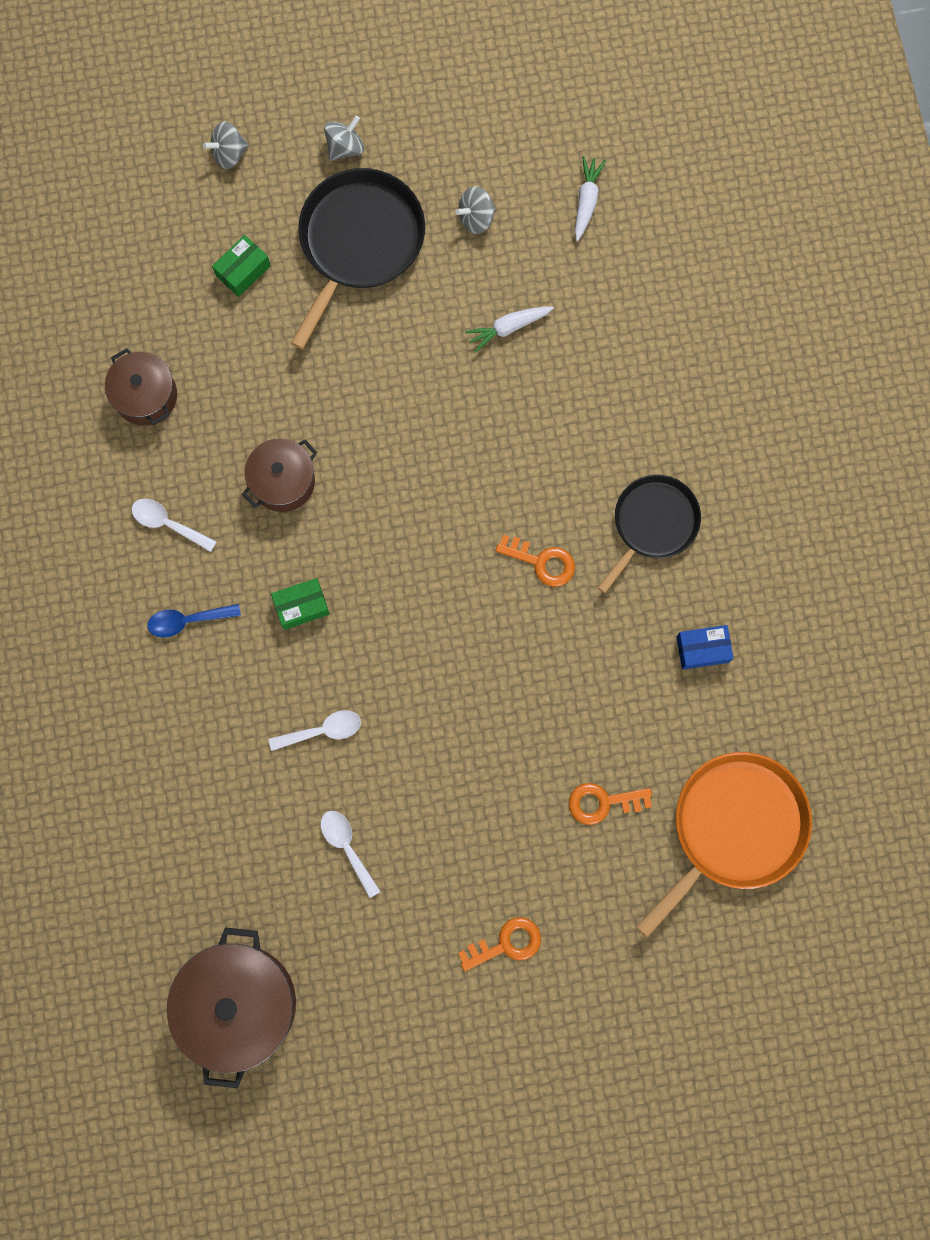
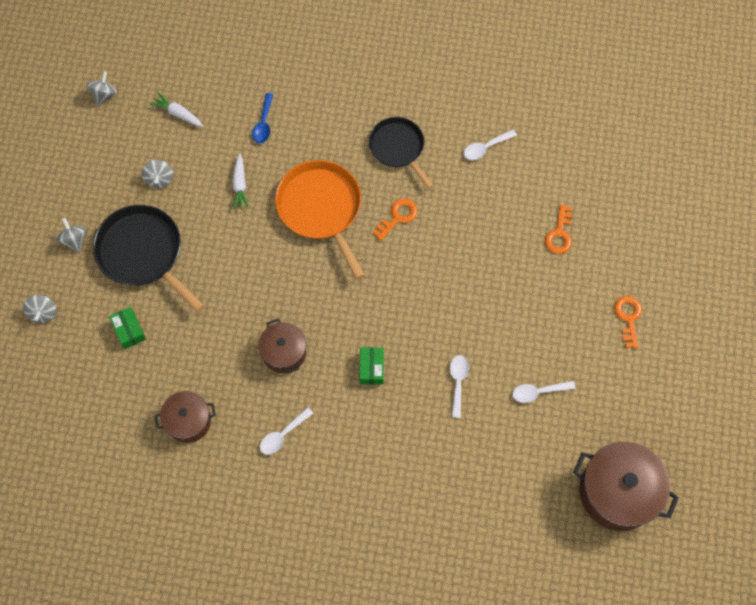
camera: 70 degrees left, 10 degrees down
blue spoon [147,604,241,638] -> blue spoon moved to [252,93,274,143]
orange pan [637,752,812,938] -> orange pan moved to [275,160,365,279]
blue box [676,625,734,670] -> white spoon [464,129,517,160]
none -> grey spinning top [87,71,117,106]

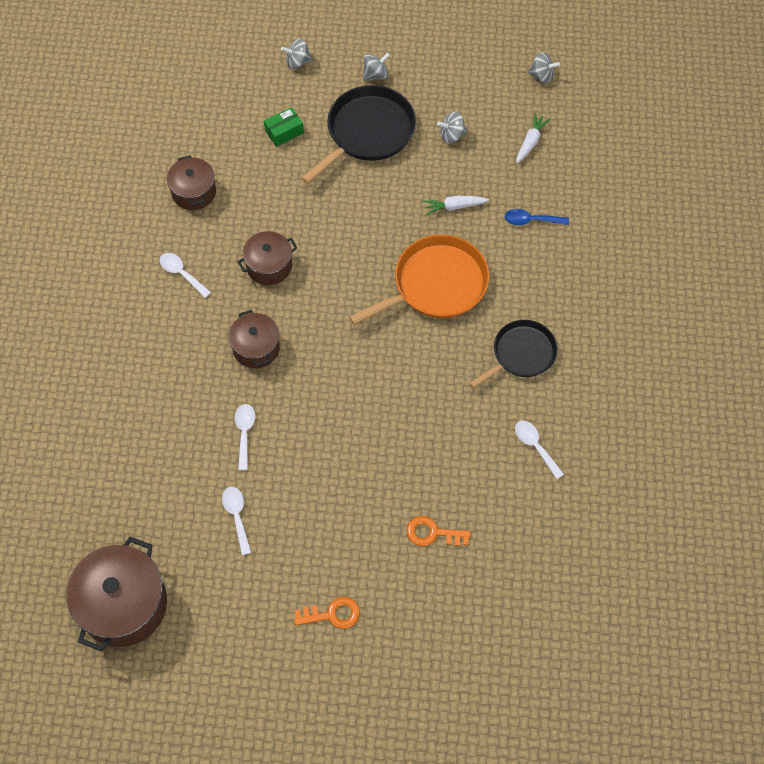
camera: 85 degrees right, 5 degrees down
green box [360,347,384,384] -> brown pot [228,310,280,368]
orange key [373,199,418,241] -> none
white spoon [450,355,469,418] -> white spoon turned 90 degrees counterclockwise [234,404,255,470]

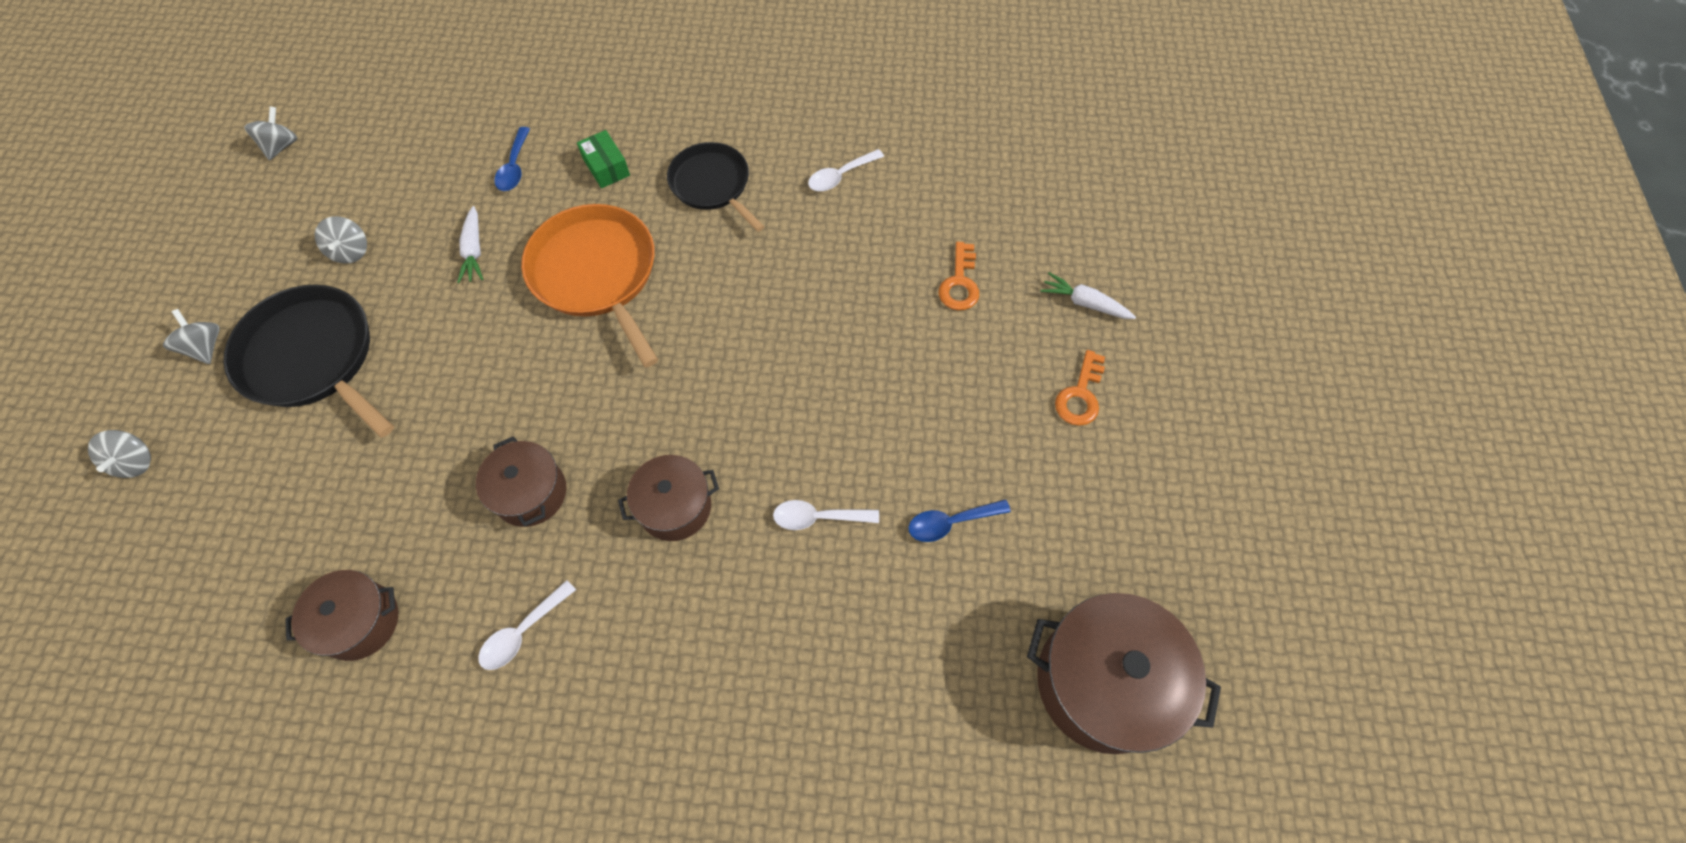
camera: 90 degrees left, 0 degrees up
white spoon [222,487,251,555] -> blue spoon [908,499,1011,542]
green box [264,107,304,147] -> green box moved to [577,130,630,188]
orange key [294,597,360,629] -> orange key turned 150 degrees counterclockwise [1055,350,1105,426]
white carrot [516,113,550,163] -> white carrot moved to [1040,272,1136,319]

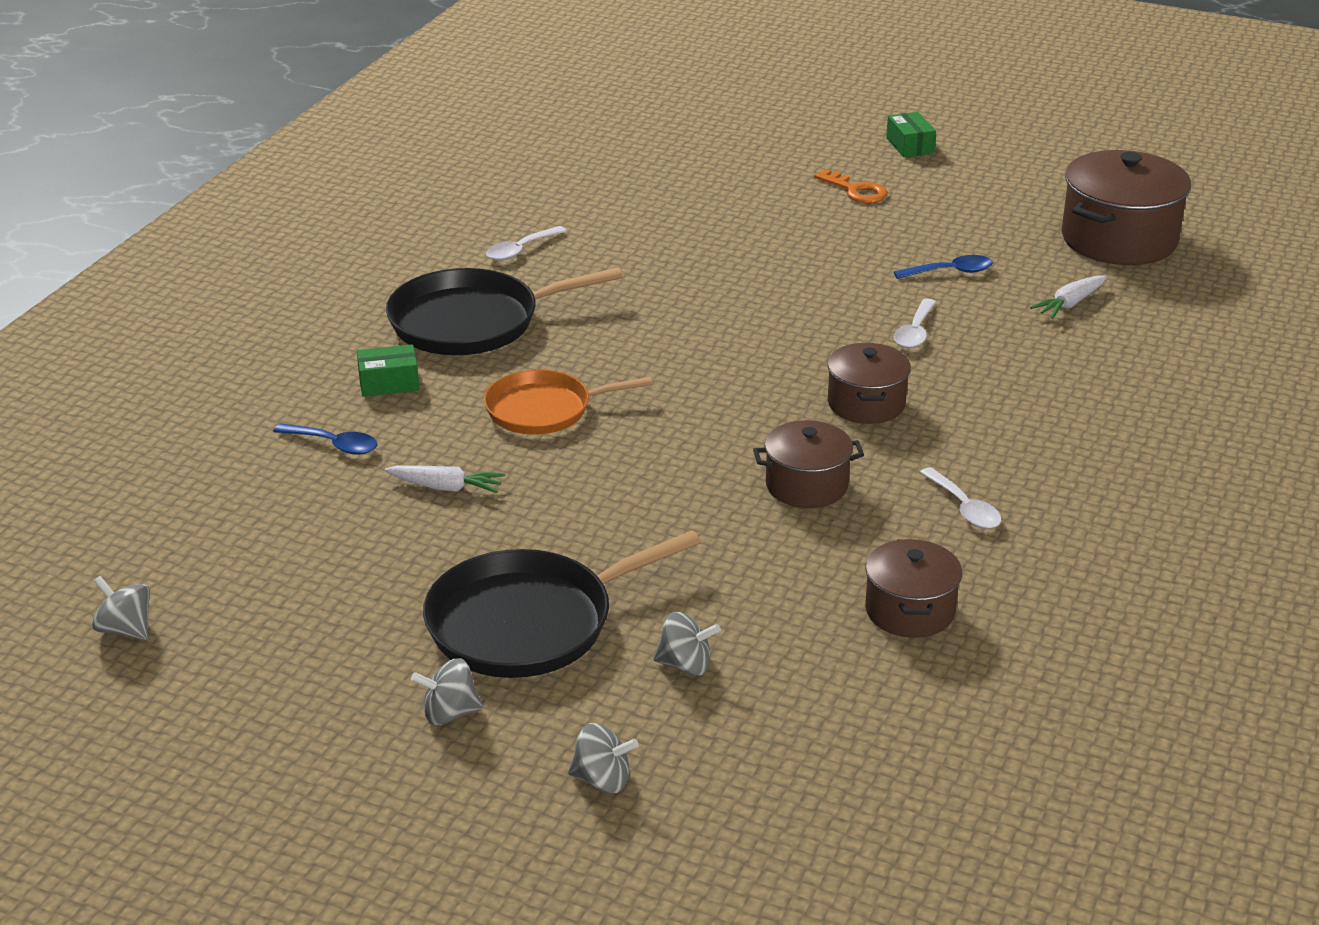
camera: 70 degrees left, 30 degrees down
grey spinning top [315,216,367,264] -> grey spinning top moved to [654,612,721,676]
orange pan [521,204,658,367] -> orange pan [484,370,653,435], size x0.66
black pan [667,142,765,232] -> black pan [386,268,623,355], size x1.52
white spoon [808,149,884,191] -> white spoon turned 60 degrees clockwise [486,226,567,261]
blue spoon [908,499,1011,542] -> blue spoon turned 105 degrees counterclockwise [894,255,993,279]
orange key [939,242,979,311] -> none
white carrot [1040,272,1136,319] -> white carrot moved to [1030,275,1107,319]
none -> green box [886,112,936,157]

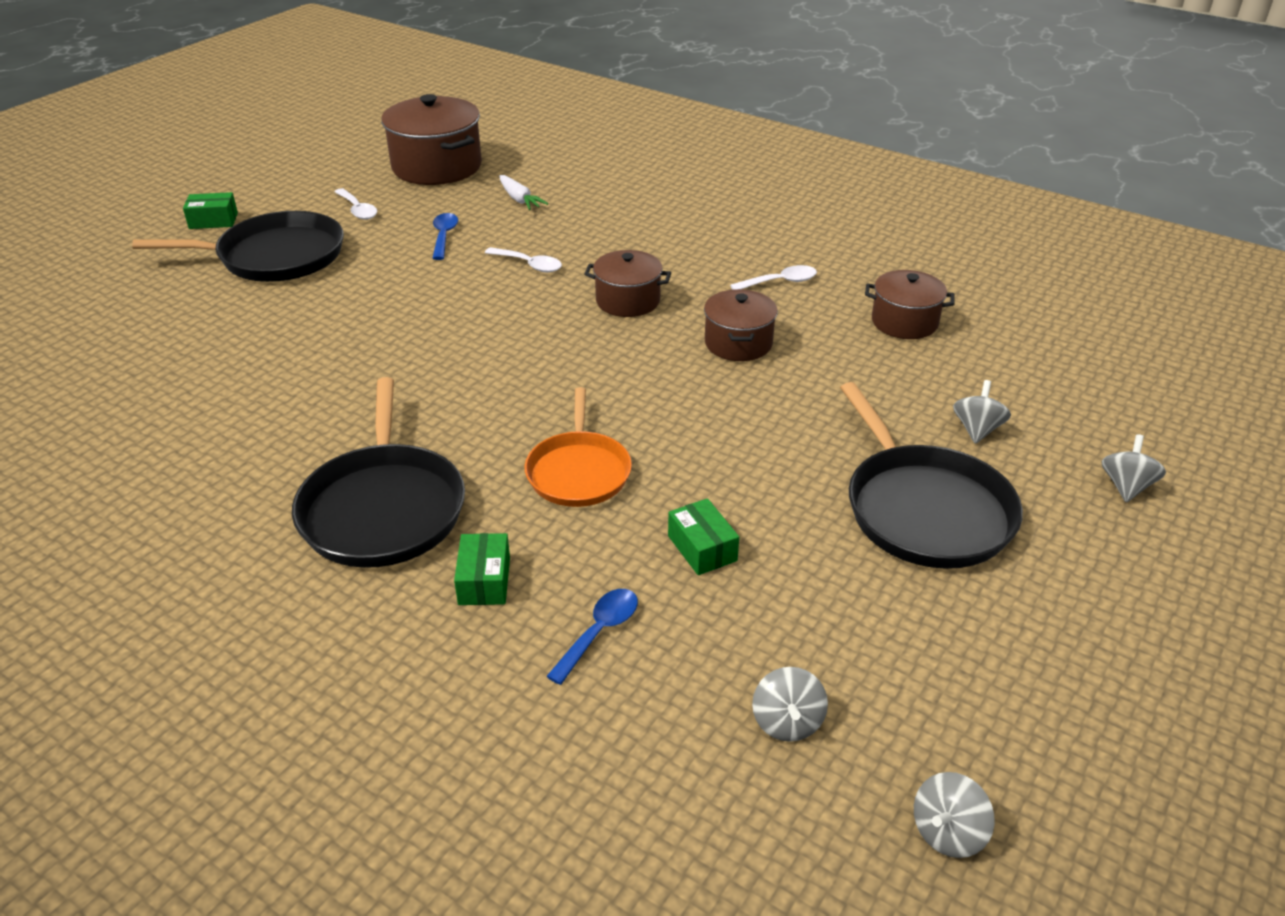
camera: 80 degrees left, 5 degrees up
white carrot [384,465,505,493] -> green box [668,498,739,575]
grey spinning top [411,658,483,725] -> grey spinning top moved to [752,667,828,742]
white spoon [486,226,567,261] -> white spoon moved to [334,188,377,220]
orange key [814,169,888,203] -> black pan [132,211,344,282]

